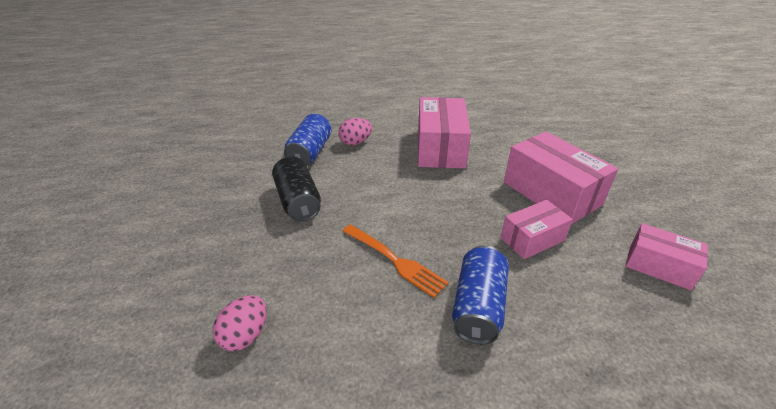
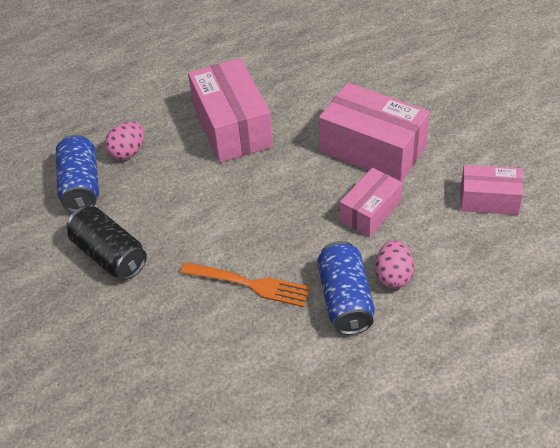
camera: 20 degrees left, 10 degrees up
pink egg [213,295,267,351] -> pink egg moved to [375,240,414,289]

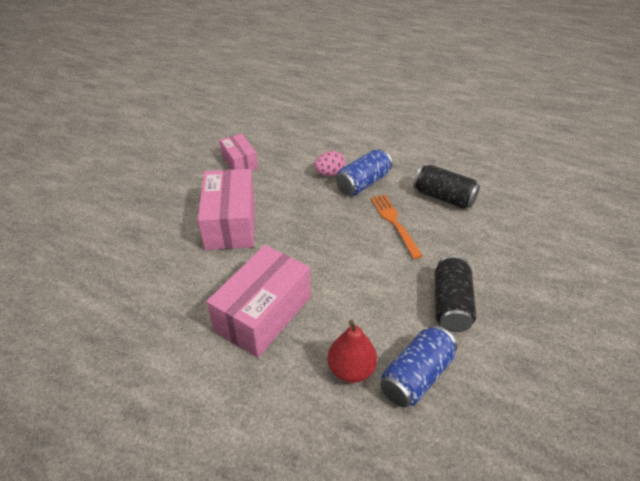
camera: 130 degrees left, 5 degrees down
pink egg [105,122,144,160] -> red pear [327,320,377,383]
pink box [340,168,403,237] -> none
none -> black can [413,165,480,209]

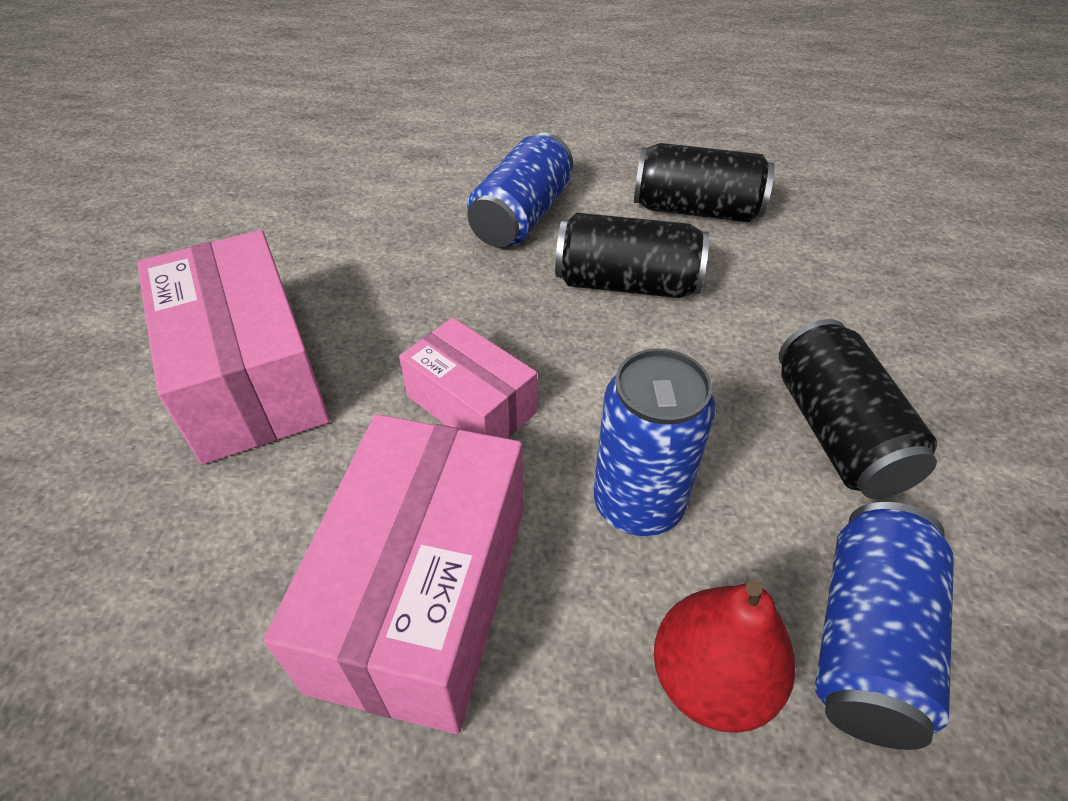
camera: 20 degrees left, 5 degrees up
pink box [220,134,258,171] -> pink box moved to [399,318,537,439]
pink egg [314,151,345,176] -> none
orange fork [370,195,423,259] -> black can [555,213,709,298]
none -> blue can [594,348,716,536]

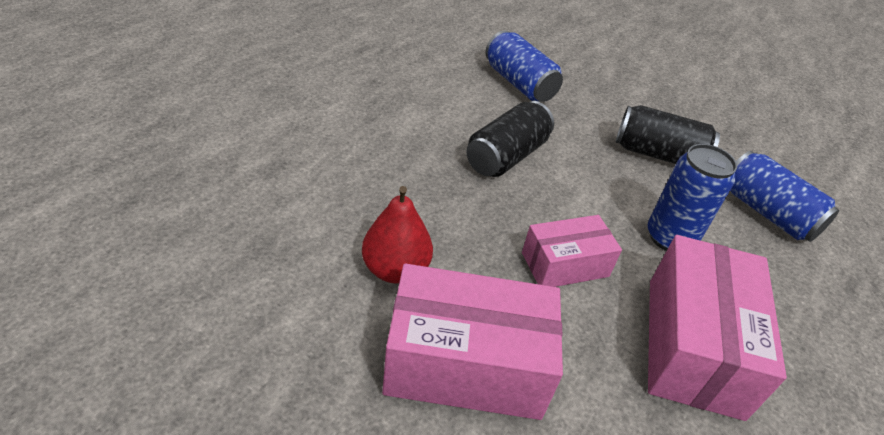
camera: 65 degrees left, 5 degrees down
pink box [263,414,524,734] -> pink box turned 60 degrees clockwise [648,235,787,421]
blue can [467,133,573,247] -> blue can moved to [485,31,563,102]
black can [634,143,775,222] -> none
red pear [654,580,795,733] -> red pear moved to [362,186,433,284]

